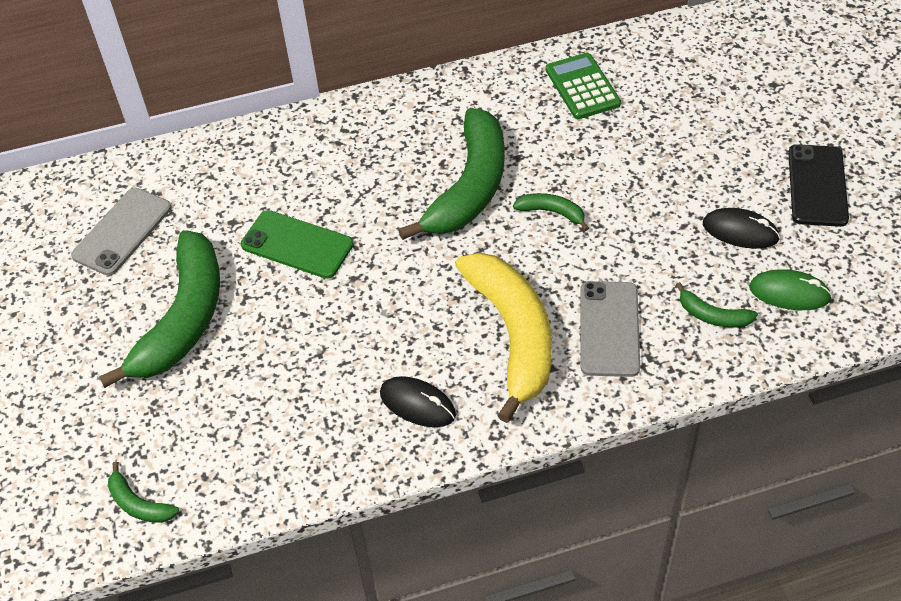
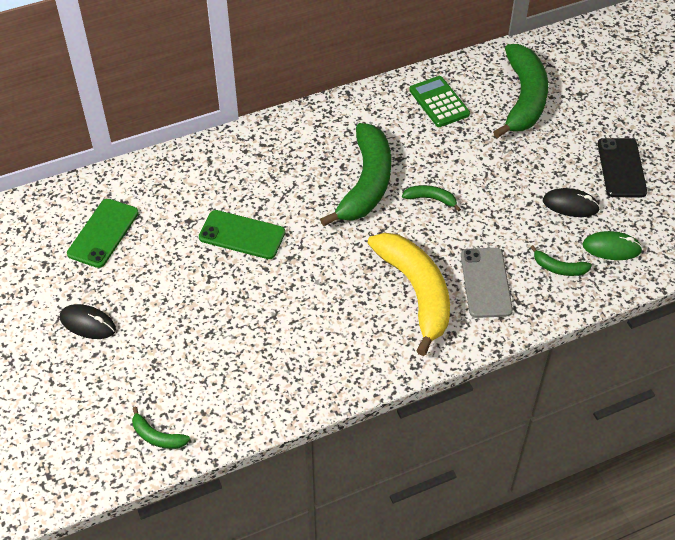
camera: 10 degrees left, 0 degrees up
grey phone [71,188,172,276] -> green phone [67,199,139,268]
green banana [99,230,220,388] -> green banana moved to [493,44,548,138]
black mouse [380,376,456,427] -> black mouse moved to [60,304,116,339]

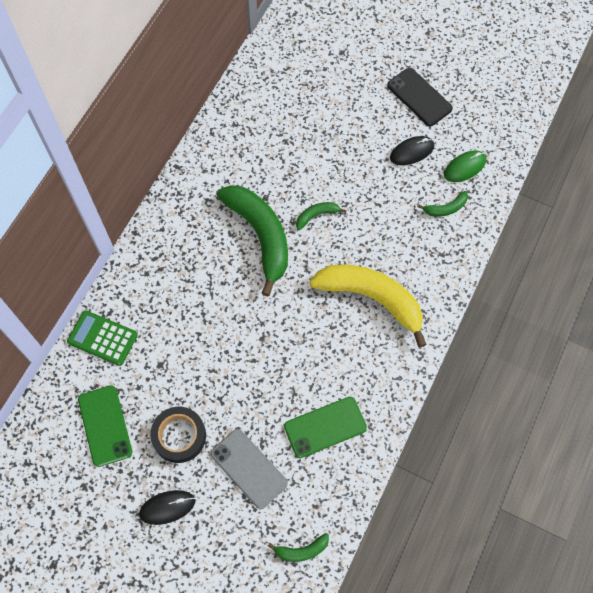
camera: 40 degrees left, 15 degrees up
green phone [199,210,285,259] -> green phone moved to [284,397,367,458]
green calculator [409,76,470,127] -> green calculator moved to [67,310,138,366]
grey phone [461,248,513,318] -> grey phone moved to [211,429,288,509]
green banana [493,44,548,138] -> none
none -> black tape [150,407,206,463]

